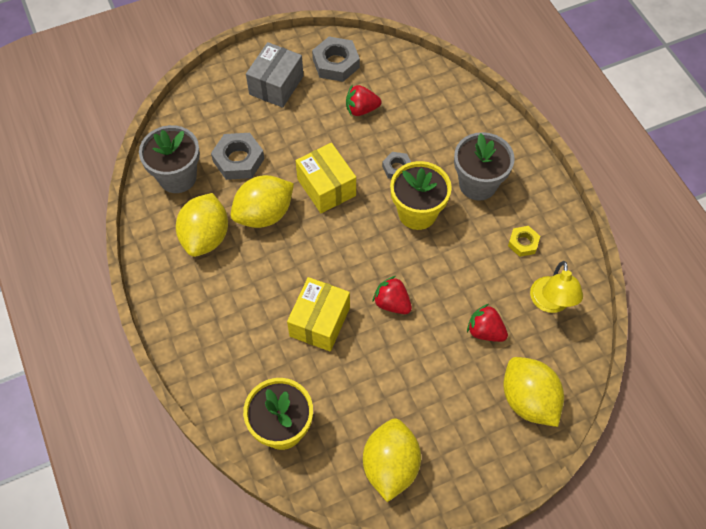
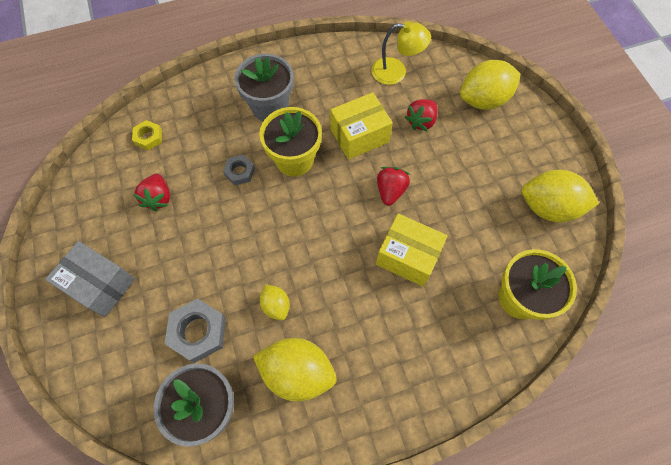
camera: 85 degrees left, 5 degrees up
yellow lemon [231,175,294,228] -> yellow lemon [260,284,290,320], size x0.52
yellow box [296,143,356,213] -> yellow box moved to [330,92,393,160]
grey nut [312,37,360,82] -> none
red strawberry [372,276,412,314] -> red strawberry turned 150 degrees clockwise [377,167,410,206]
yellow nut [508,226,540,257] -> yellow nut moved to [132,120,162,150]

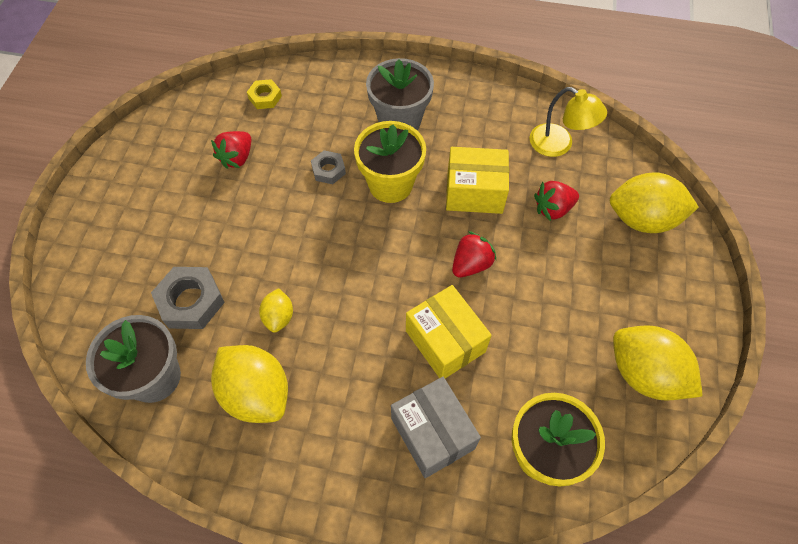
camera: 30 degrees right, 5 degrees down
grey box [45,241,135,317] -> grey box moved to [391,377,481,478]

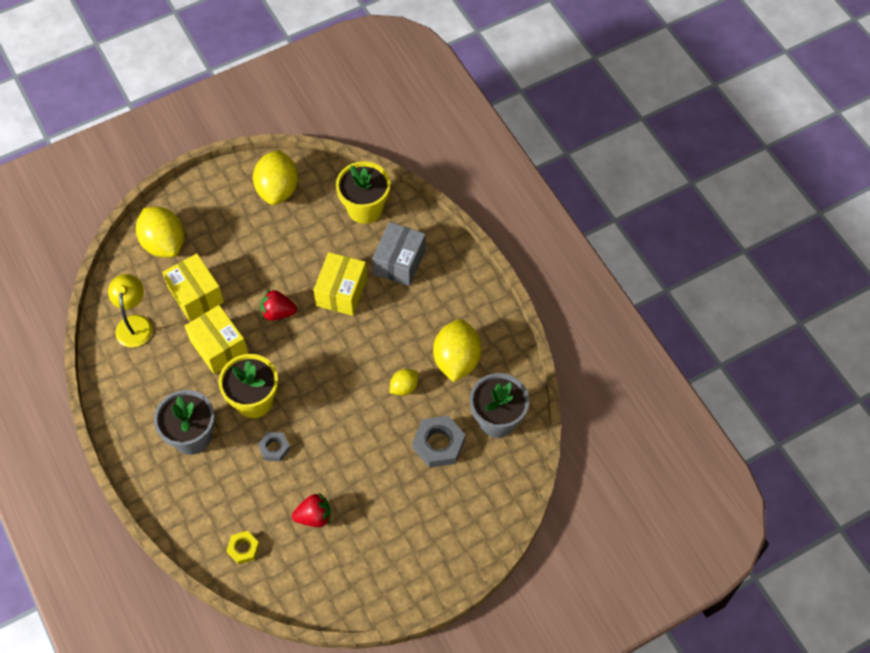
camera: 130 degrees left, 0 degrees up
red strawberry [534,181,579,221] -> yellow box [162,253,224,321]

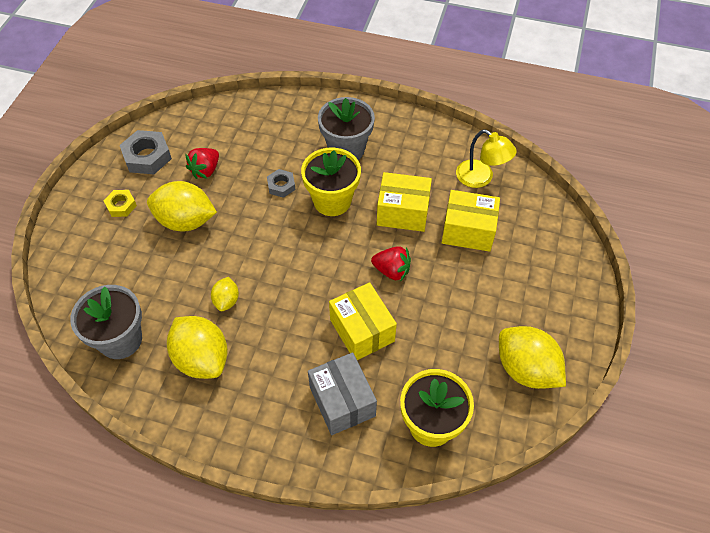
camera: 135 degrees right, 5 degrees down
yellow lemon [136,207,185,258] -> yellow lemon moved to [147,181,217,232]
yellow nut [226,531,260,564] -> yellow nut moved to [104,190,137,217]
red strawberry [261,289,297,321] -> red strawberry turned 60 degrees clockwise [371,246,411,282]
grey nut [412,415,465,468] -> grey nut moved to [119,130,172,174]

